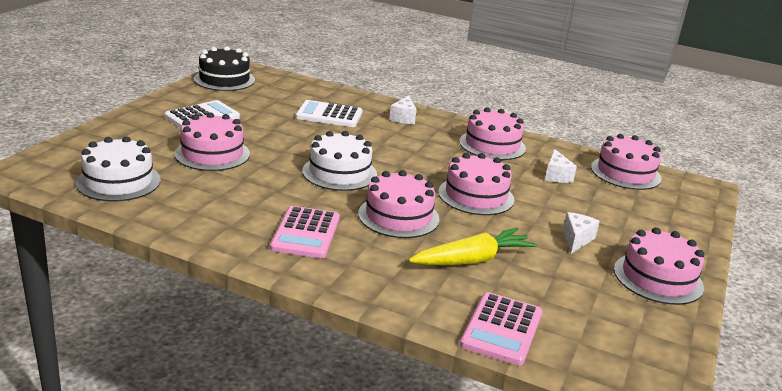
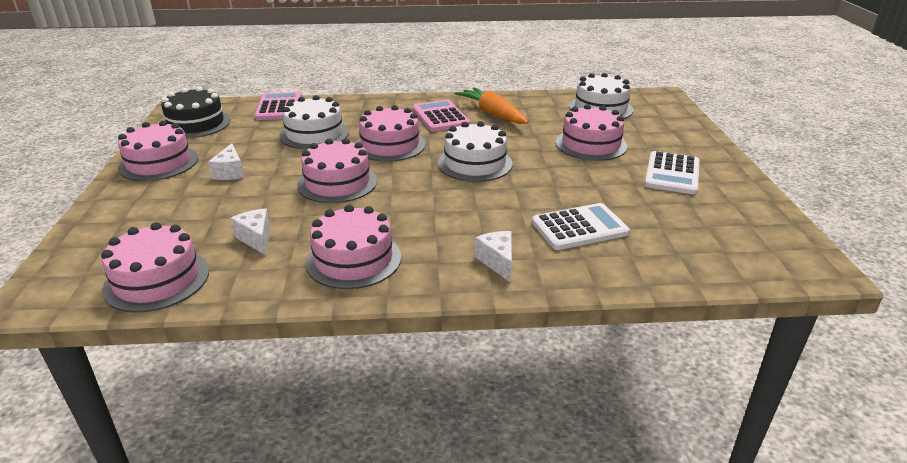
camera: 155 degrees right, 5 degrees up
black cake [194,46,255,91] -> black cake moved to [161,86,231,138]
yellow carrot [408,228,537,265] -> white cake [279,95,349,149]
none -> orange carrot [454,87,528,124]

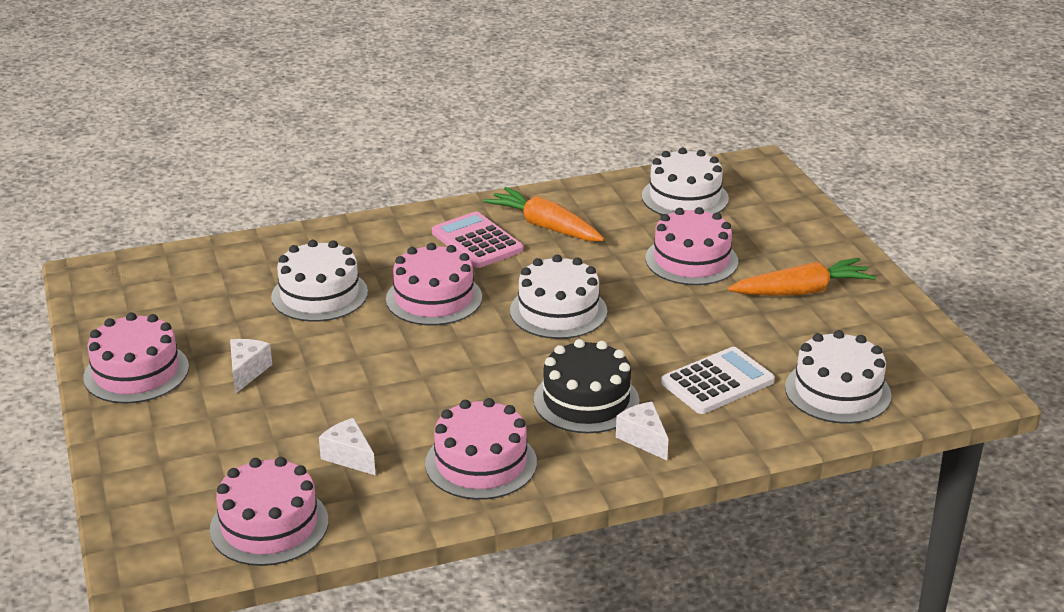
camera: 15 degrees left, 0 degrees up
black cake [161,86,231,138] -> black cake moved to [534,339,640,433]
white cheese [208,143,244,180] -> white cheese turned 150 degrees counterclockwise [230,339,272,394]
pink calculator [255,92,302,120] -> none
pink cake [297,138,377,203] -> none
white calculator [645,151,699,194] -> orange carrot [728,258,876,296]
none -> white cake [785,330,891,424]

